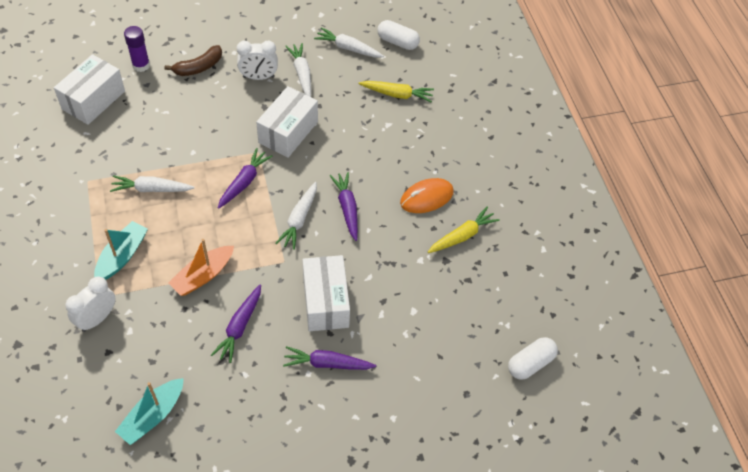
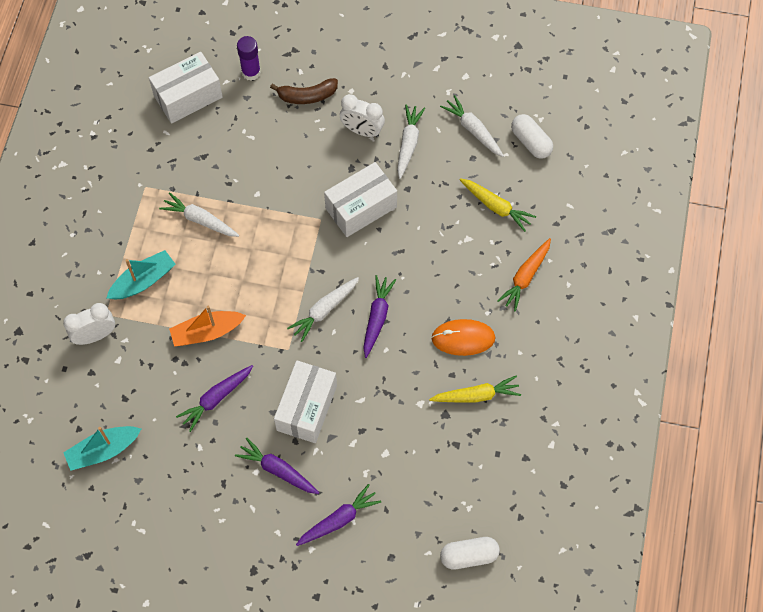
camera: 30 degrees right, 10 degrees up
purple carrot [218,148,273,209] -> purple carrot moved to [296,484,381,546]
none -> orange carrot [497,238,551,311]

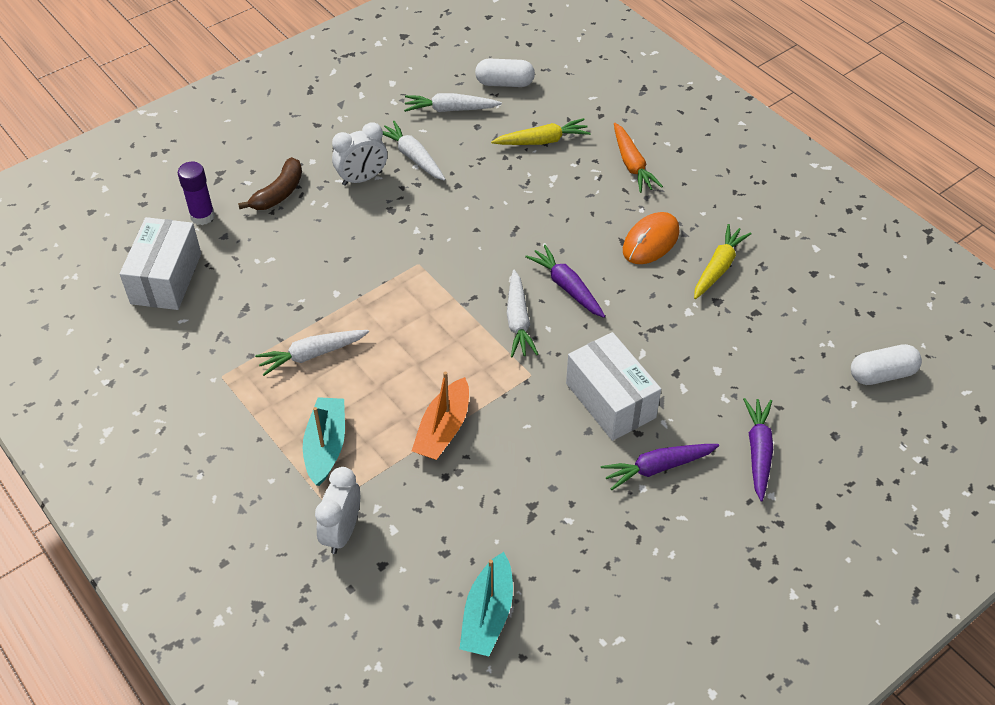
camera: 50 degrees left, 15 degrees down
purple carrot [176,365,253,432] -> none
white box [324,162,397,237] -> none
white capsule [440,537,500,569] -> white capsule turned 45 degrees clockwise [851,344,922,385]

